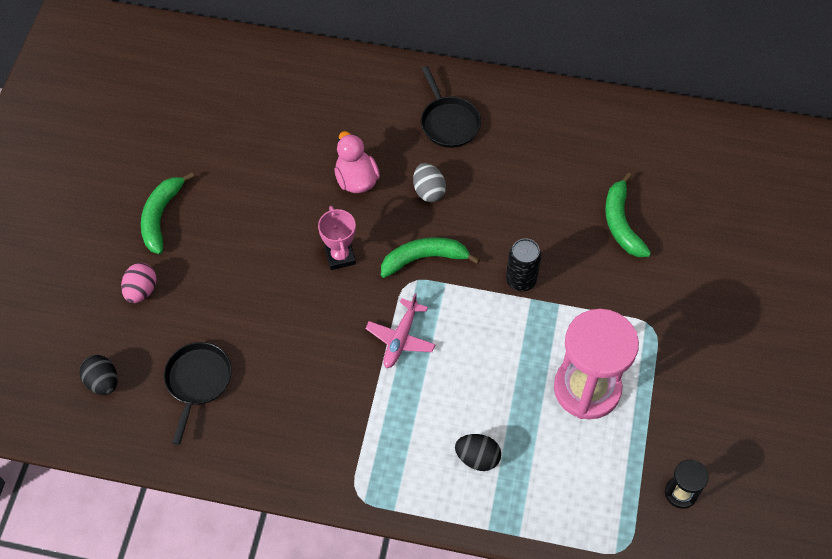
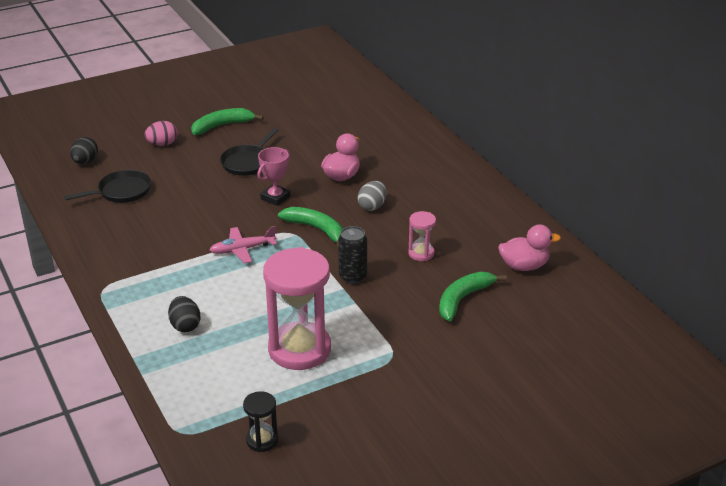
camera: 50 degrees right, 25 degrees down
black pan [421,66,481,148] -> black pan moved to [220,128,278,176]
none -> pink hourglass [408,211,436,261]
none -> pink duck [499,225,561,271]

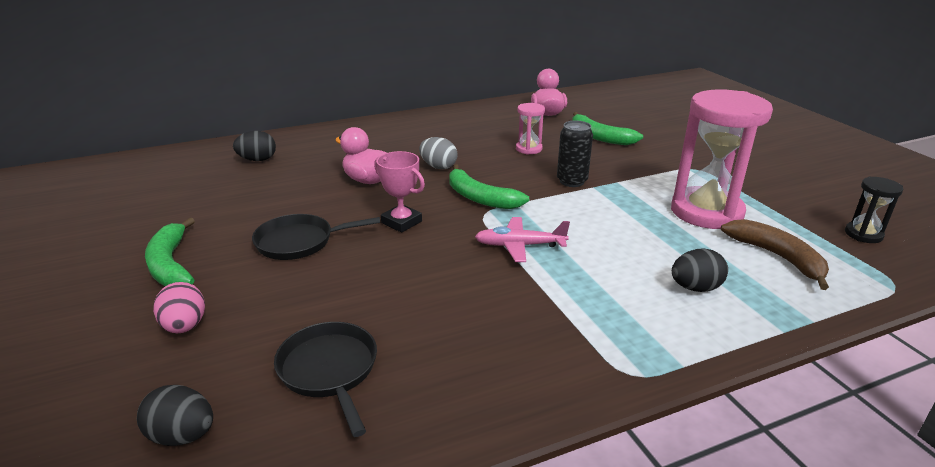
camera: 85 degrees left, 5 degrees down
pink plane [210,226,277,263] -> pink plane turned 105 degrees clockwise [475,217,570,262]
black pan [220,128,278,176] -> black pan turned 135 degrees clockwise [252,214,381,260]
green banana [278,207,343,248] -> green banana turned 90 degrees counterclockwise [449,165,529,209]
none -> black egg [233,131,276,161]
none -> brown banana [721,219,829,290]

